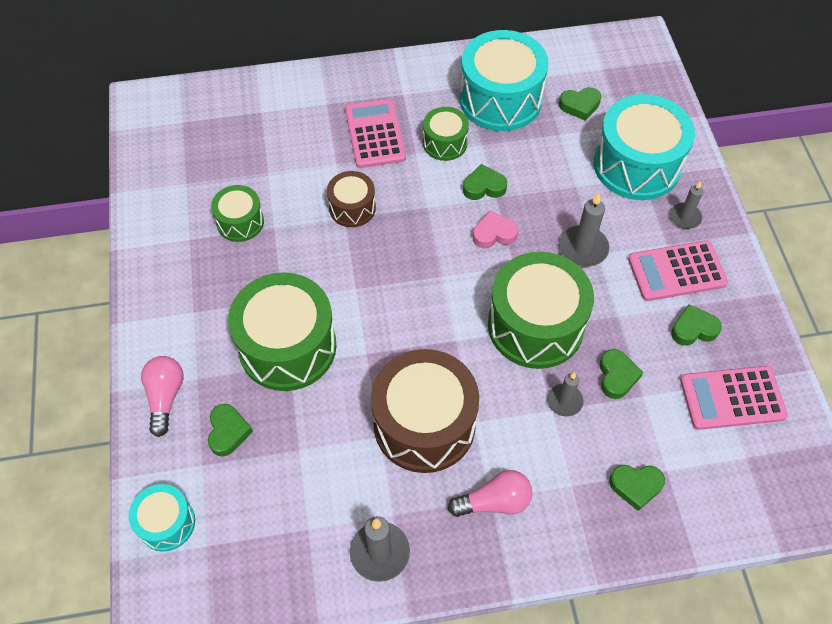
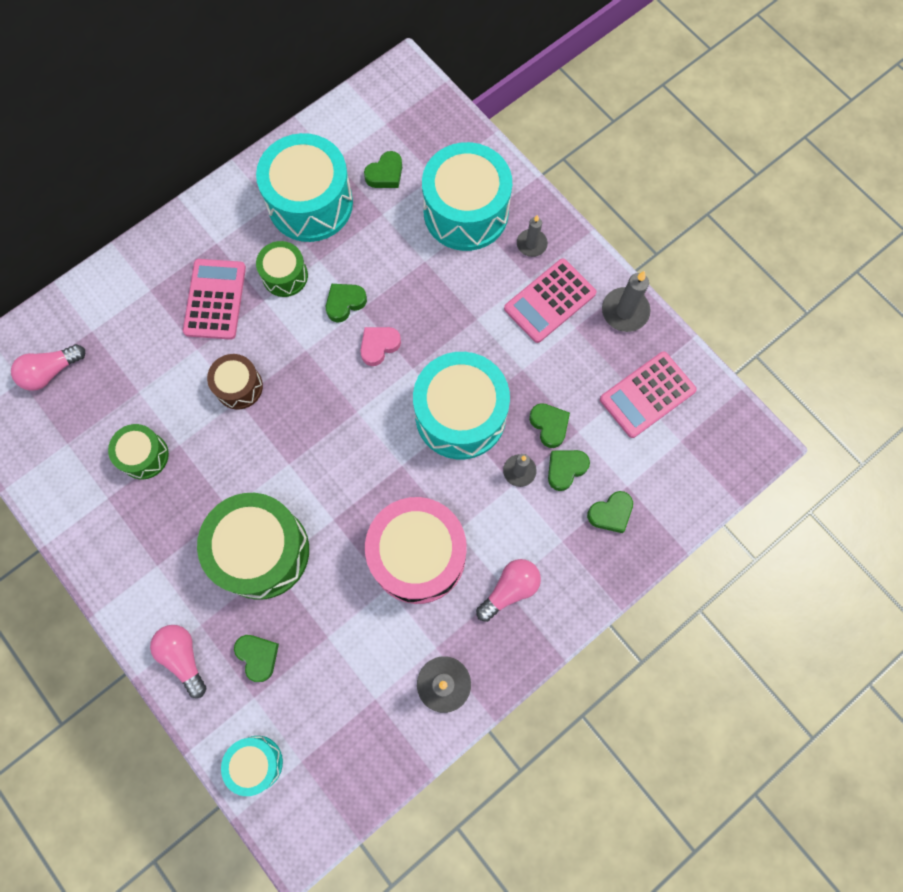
camera: 30 degrees left, 15 degrees up
pink calculator [345,99,406,168] -> pink calculator turned 45 degrees clockwise [183,259,246,340]
brown drum [371,349,479,473] -> pink drum [365,497,467,604]
green drum [488,252,594,369] -> turquoise drum [413,352,510,459]
grey candle [559,193,609,267] -> grey candle moved to [602,271,650,332]
green heart [671,304,722,346] -> green heart moved to [548,450,590,491]
none -> pink light bulb [11,344,85,391]

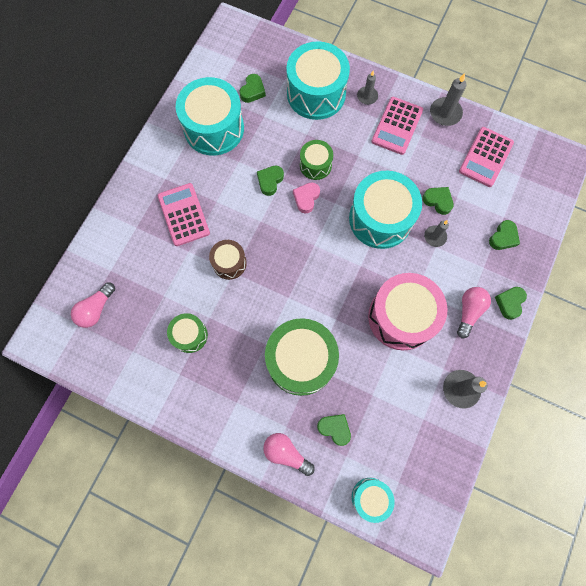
camera: 25 degrees left, 0 degrees up
green drum [256,241,308,297] -> green drum moved to [300,140,333,180]
green heart [548,450,590,491] -> green heart moved to [495,287,527,320]

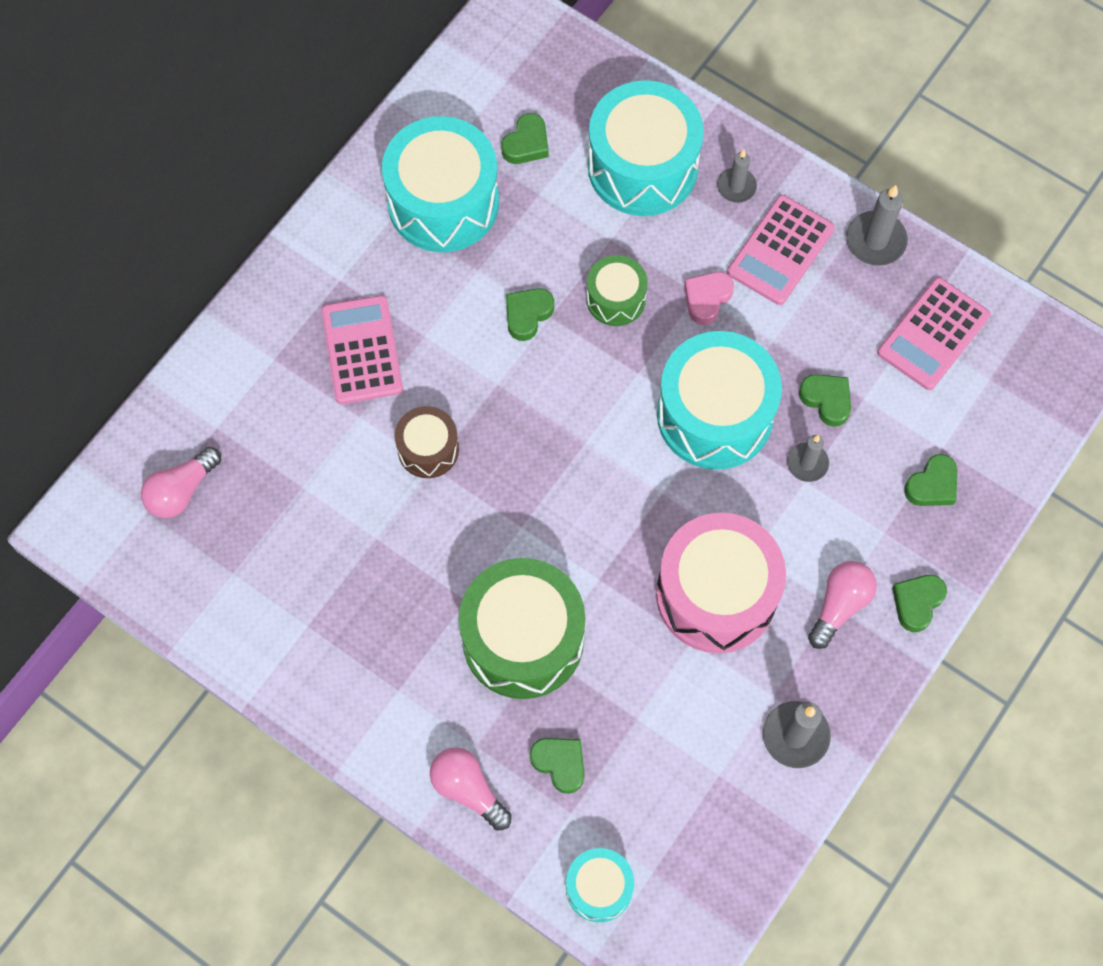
camera: 10 degrees right, 5 degrees down
green drum [167,313,208,353] -> none
pink heart [293,182,320,214] -> pink heart moved to [684,272,734,325]

